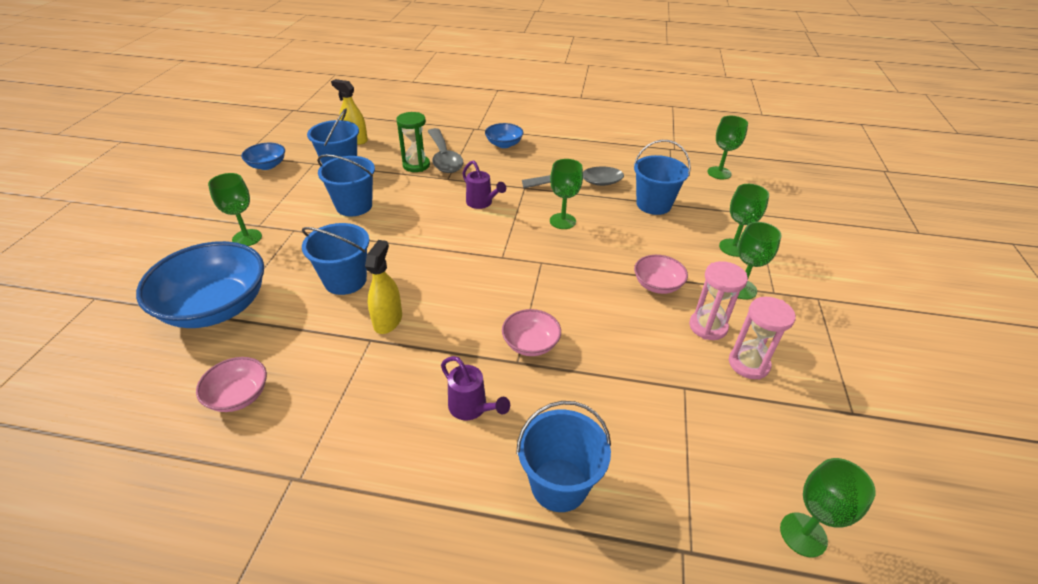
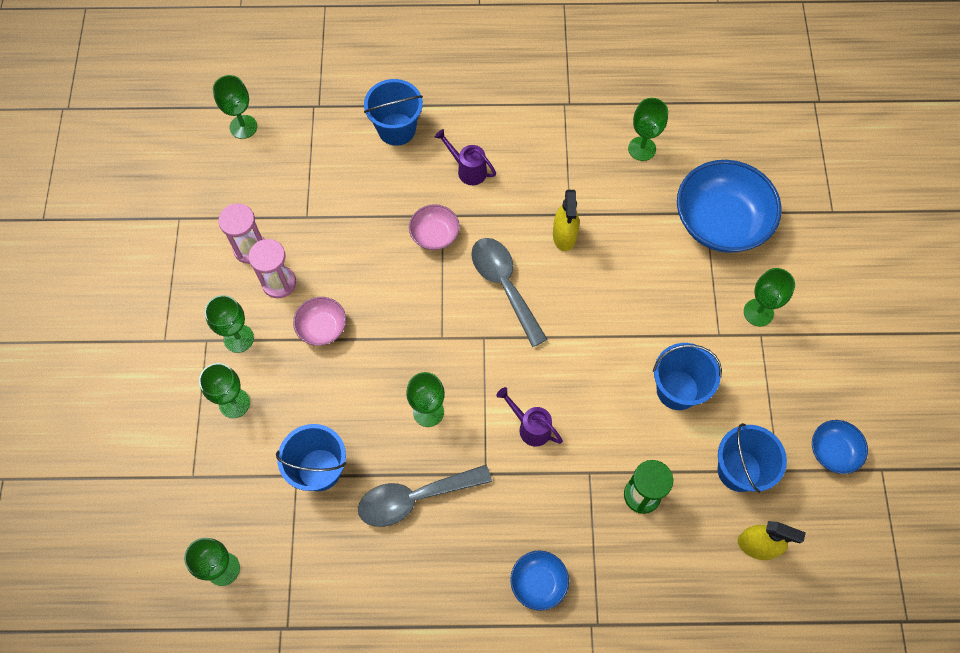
camera: 170 degrees right, 25 degrees up
pink bowl [196,357,267,412] -> green goblet [628,98,668,161]
blue bucket [302,223,369,295] -> none
grey spoon [428,128,464,173] -> grey spoon moved to [471,238,548,347]

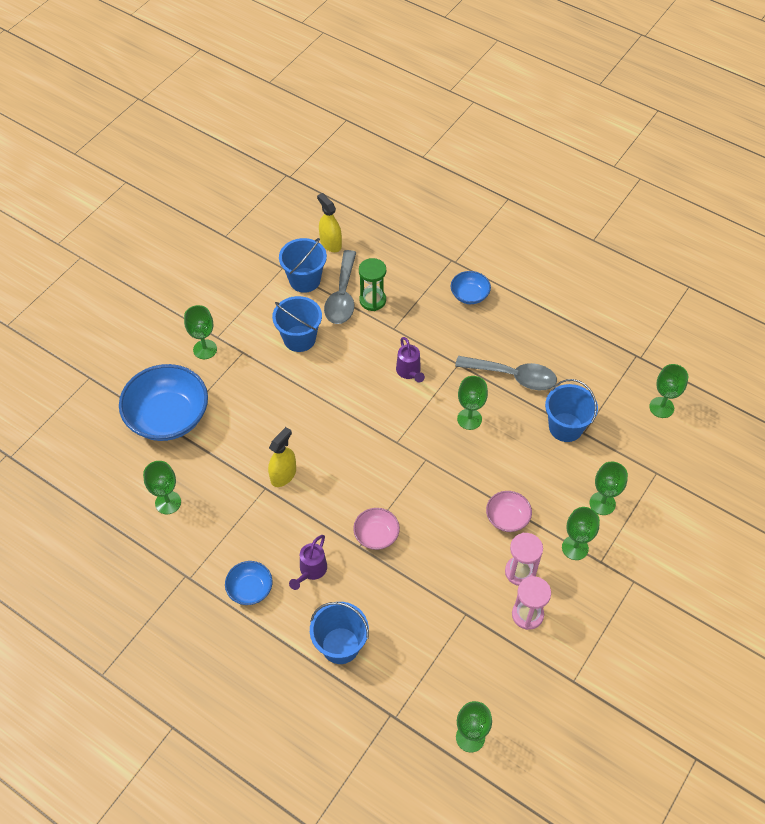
camera: 145 degrees left, 10 degrees down
purple watering can [435,129,496,185] -> purple watering can turned 45 degrees clockwise [289,535,327,590]
grey spoon [471,238,548,347] -> grey spoon moved to [324,250,357,324]
blue bowl [812,420,868,474] -> blue bowl moved to [225,561,273,605]

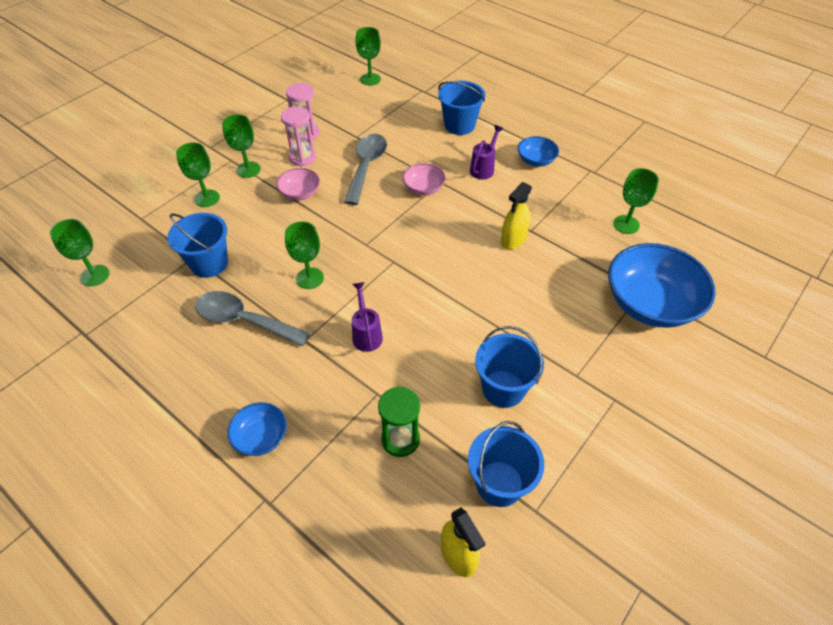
camera: 175 degrees left, 5 degrees down
green goblet [184,305,217,359] -> none
grey spoon [324,250,357,324] -> grey spoon moved to [344,134,387,205]

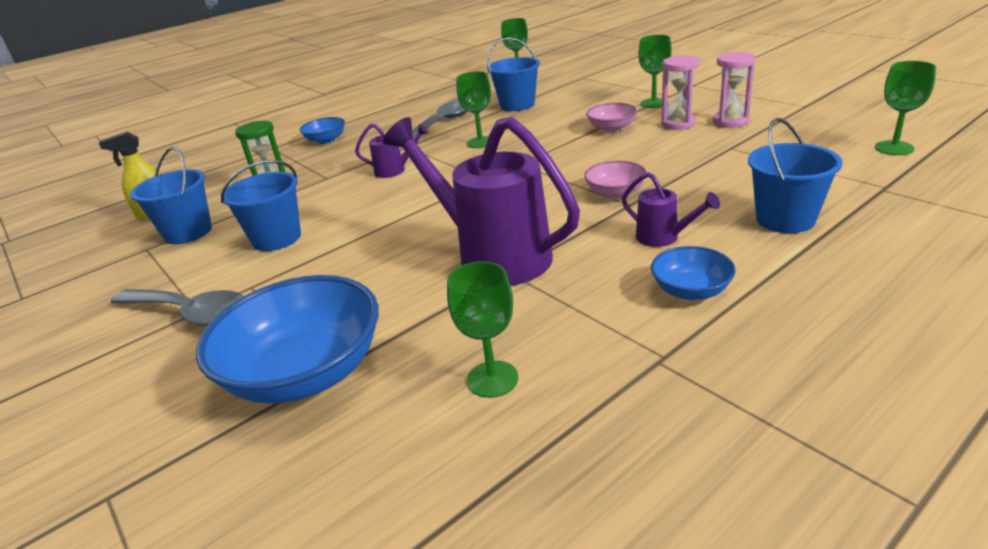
camera: 105 degrees right, 20 degrees down
green goblet [176,142,220,207] -> none
grey spoon [344,134,387,205] -> grey spoon moved to [111,289,244,327]
yellow spray bottle [501,182,532,249] -> purple watering can [383,117,580,286]

